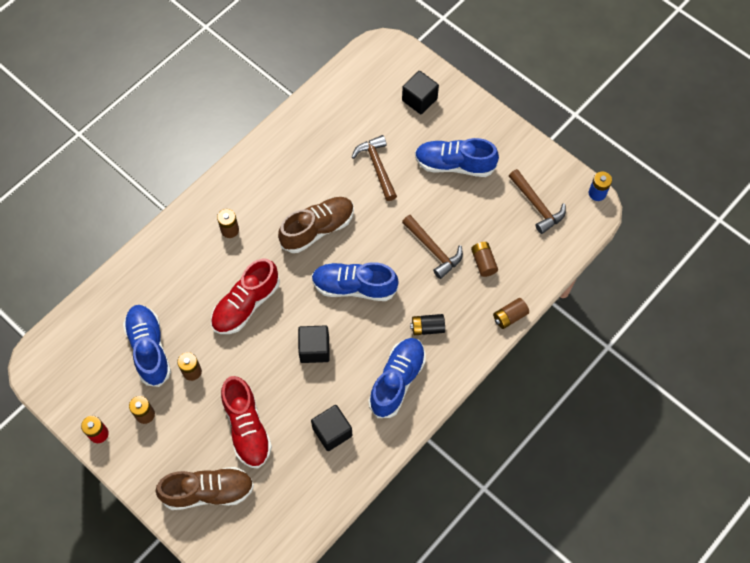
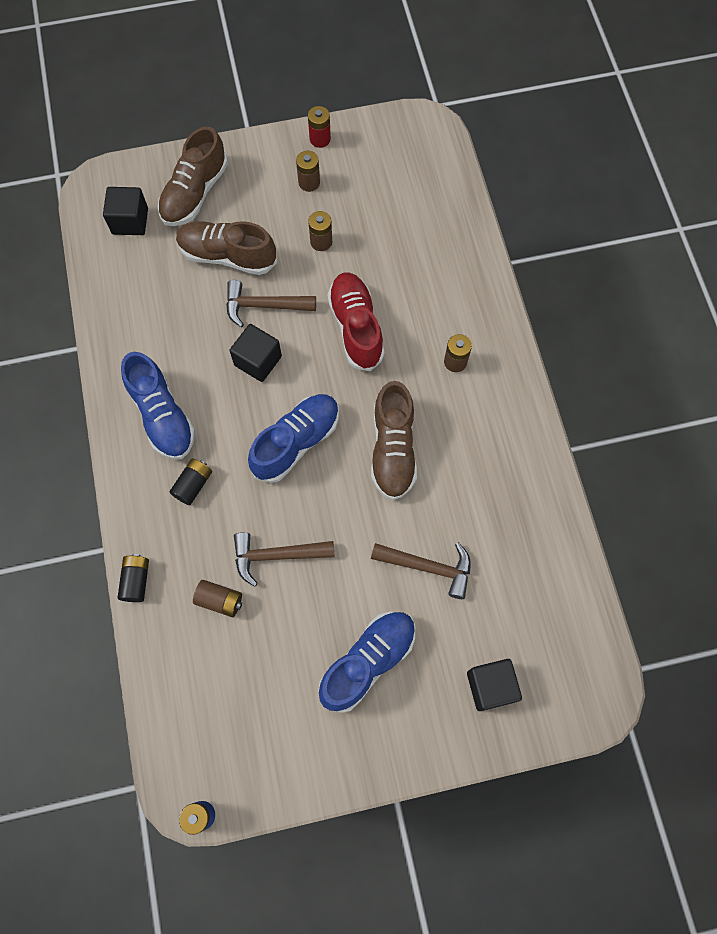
camera: 125 degrees right, 5 degrees up
blue shoe [123,305,171,387] -> none
red shoe [221,376,272,469] -> brown shoe [176,221,277,275]
black cube [311,405,352,451] -> black cube moved to [103,187,148,235]
brown battery [493,298,529,329] -> black battery [118,554,149,602]
brown hammer [509,169,566,234] -> brown hammer moved to [226,280,316,327]

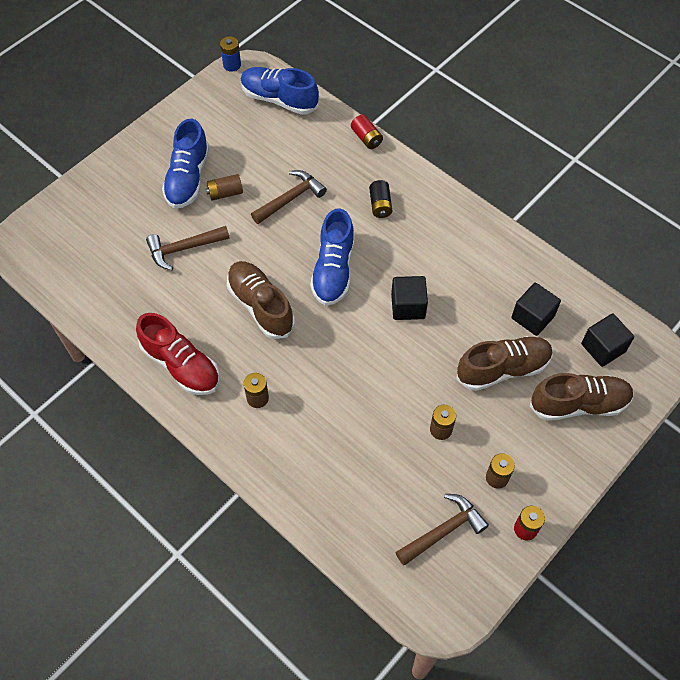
camera: 145 degrees right, 10 degrees down
black battery [118,554,149,602] -> red battery [351,115,383,149]
blue shoe [121,352,195,460] -> blue shoe moved to [240,67,319,115]
brown shoe [158,126,228,226] -> brown shoe turned 90 degrees clockwise [530,373,634,421]
brown battery [193,580,242,617] -> brown battery moved to [206,174,243,201]
brown hammer [226,280,316,327] -> brown hammer moved to [396,494,489,565]
red shoe [327,273,385,371] -> red shoe moved to [136,313,220,395]
black cube [467,659,522,711] -> black cube moved to [512,283,561,336]

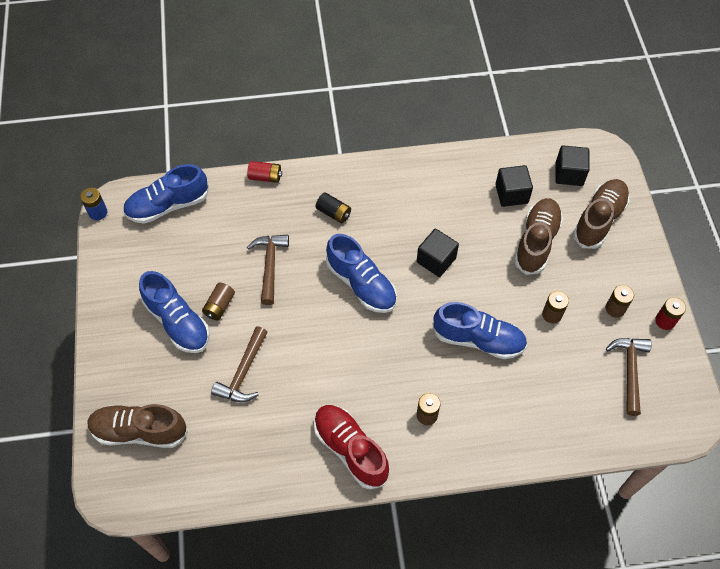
camera: 50 degrees left, 0 degrees up
red shoe [136,313,220,395] -> red shoe turned 120 degrees counterclockwise [314,405,390,489]
brown shoe [227,261,295,339] -> brown shoe moved to [87,404,188,448]
none -> blue shoe [432,302,527,359]

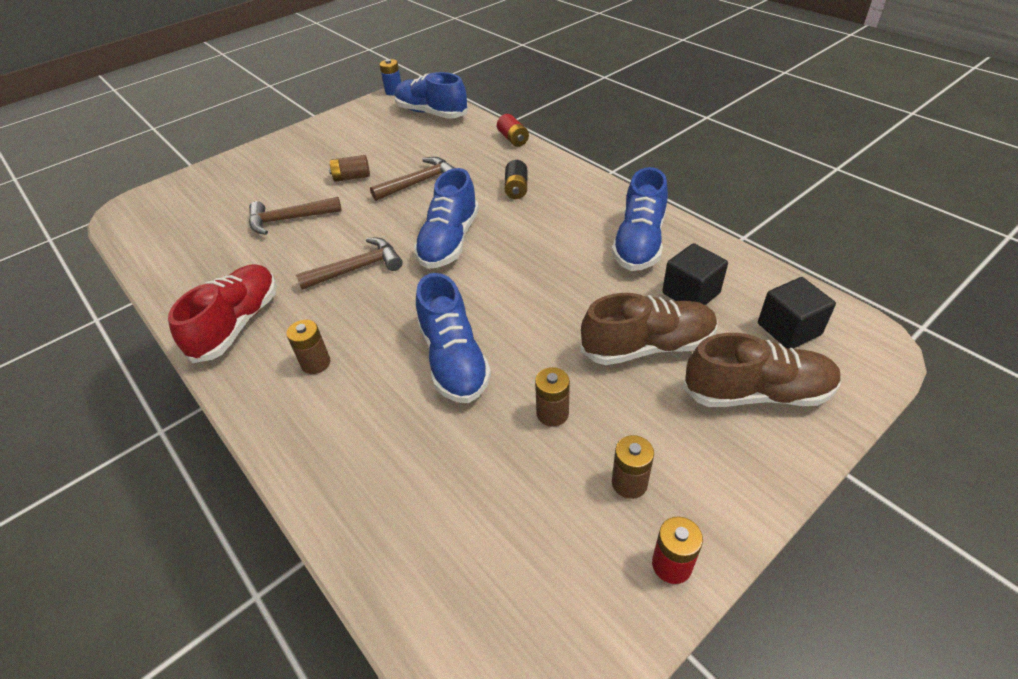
camera: 60 degrees right, 15 degrees down
brown shoe [87,404,188,448] -> none
blue shoe [139,271,210,353] -> blue shoe moved to [612,167,668,271]
black cube [417,229,459,277] -> none
brown hammer [606,338,652,416] -> brown hammer moved to [296,238,402,290]

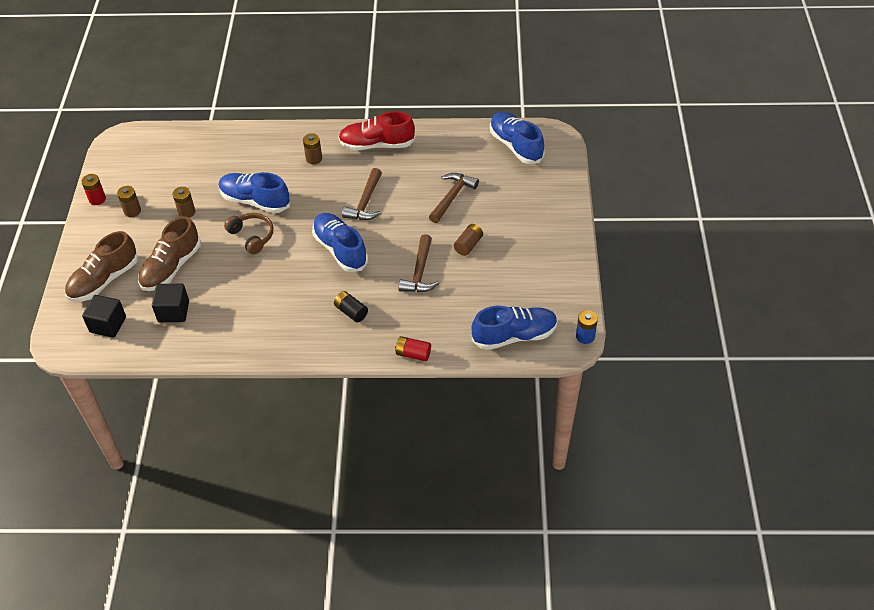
camera: 130 degrees right, 5 degrees up
red shoe [168,264,277,363] -> red shoe turned 120 degrees clockwise [338,111,415,150]
blue shoe [612,167,668,271] -> blue shoe moved to [490,112,544,164]
none -> brown headphones [224,213,273,254]

